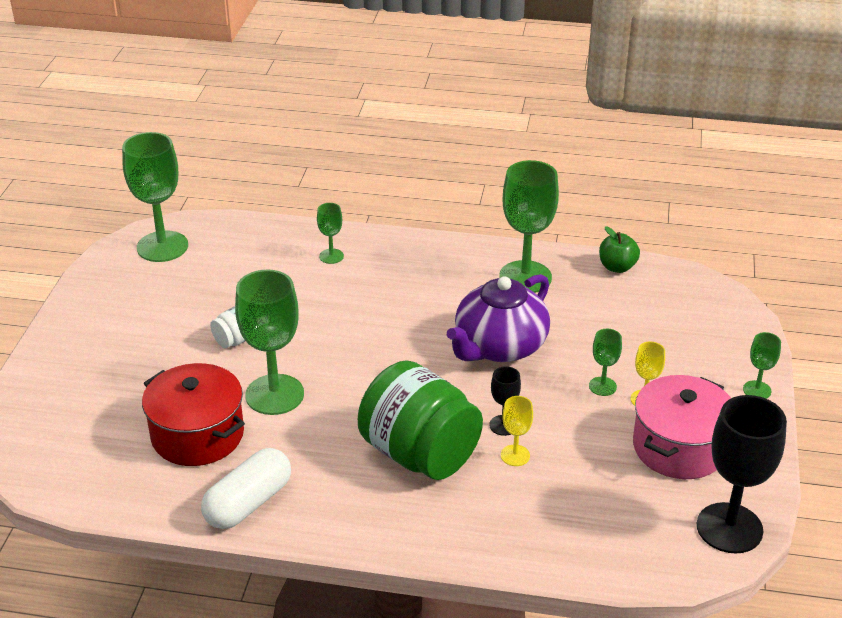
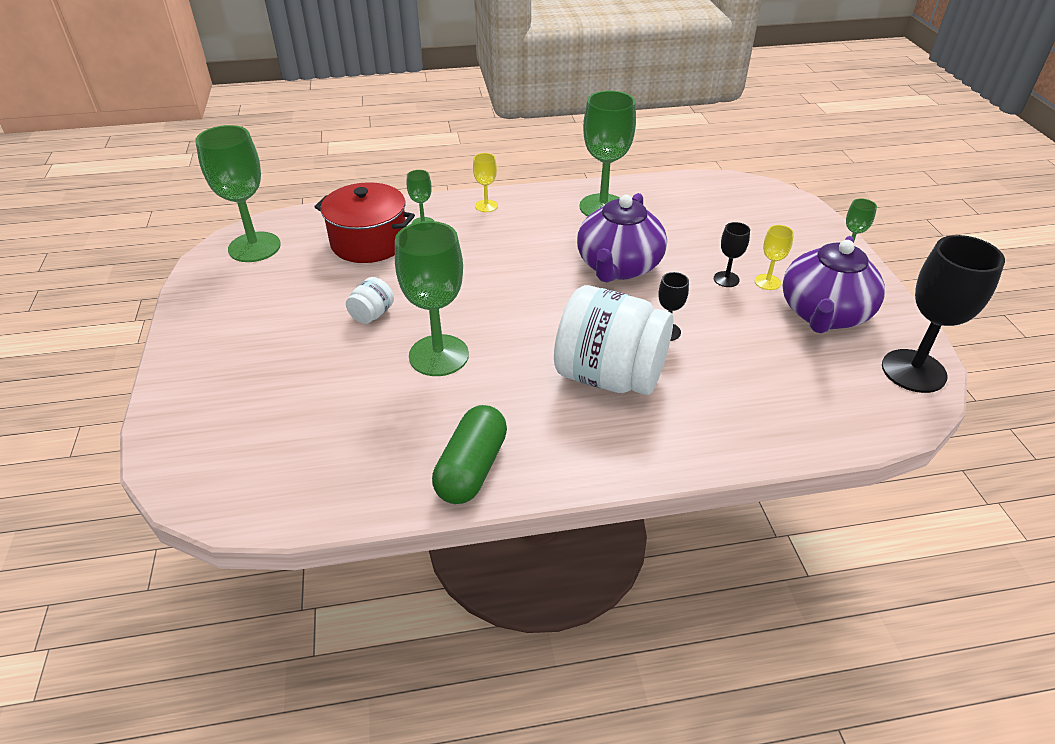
camera: 20 degrees left, 5 degrees up
red pot [142,363,245,466] -> red pot moved to [314,182,415,263]
white capsule [201,448,291,529] -> green capsule [432,405,507,504]
green jar [358,360,483,480] -> white jar [554,285,673,395]
yellow goblet [501,396,533,466] -> yellow goblet moved to [473,153,498,212]
green goblet [589,329,622,396] -> black goblet [714,222,750,287]
green apple [599,226,640,273] -> none
pink pot [633,375,731,479] -> purple teapot [782,236,885,333]

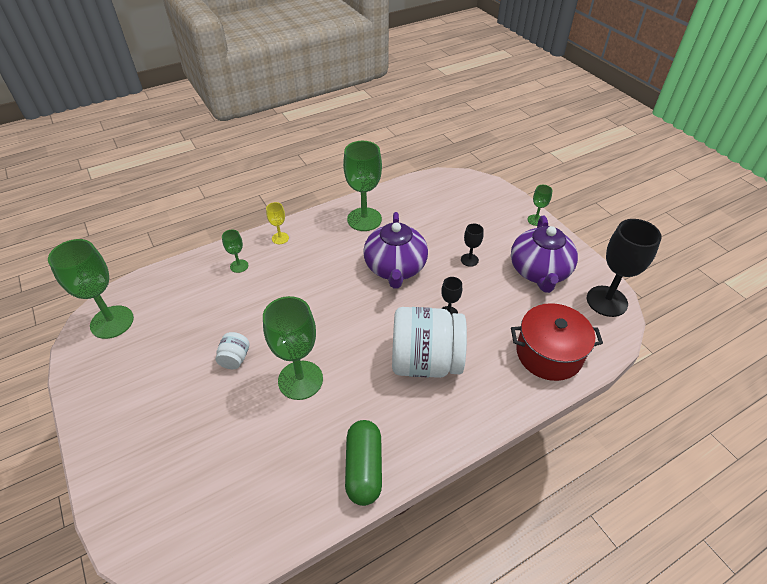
camera: 20 degrees left, 5 degrees up
red pot [314,182,415,263] -> red pot moved to [511,303,603,381]
yellow goblet [755,225,794,290] -> none

